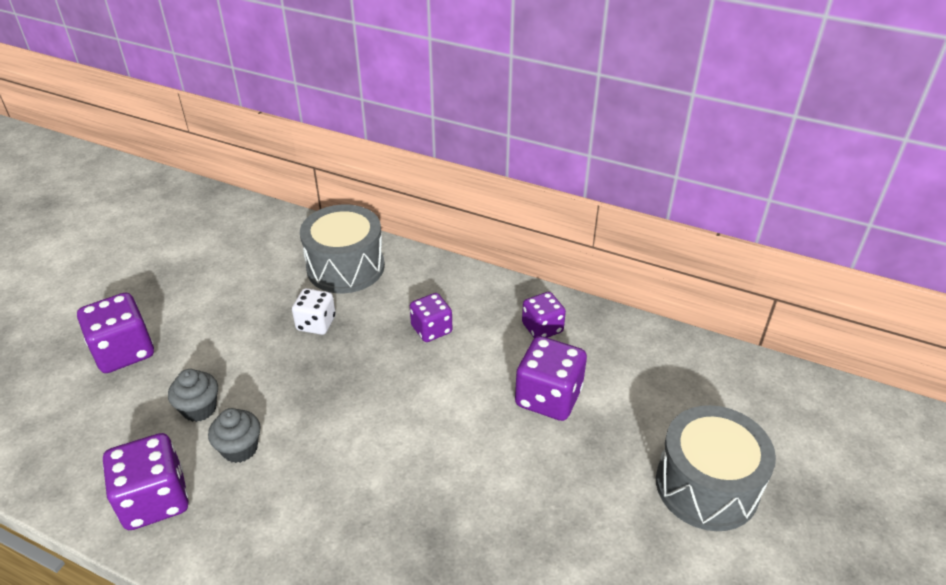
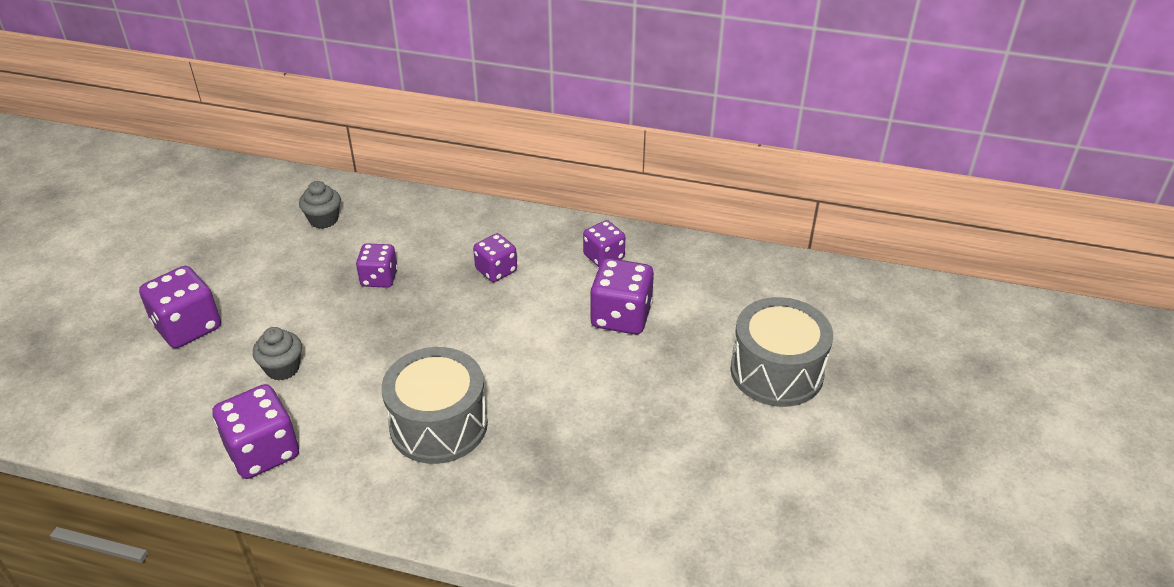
camera: 10 degrees left, 0 degrees up
grey cupcake [208,408,261,463] -> grey cupcake moved to [299,181,341,229]
white dice [292,288,336,335] -> purple dice [356,243,398,288]
grey drum [300,205,385,293] -> grey drum moved to [382,347,488,464]

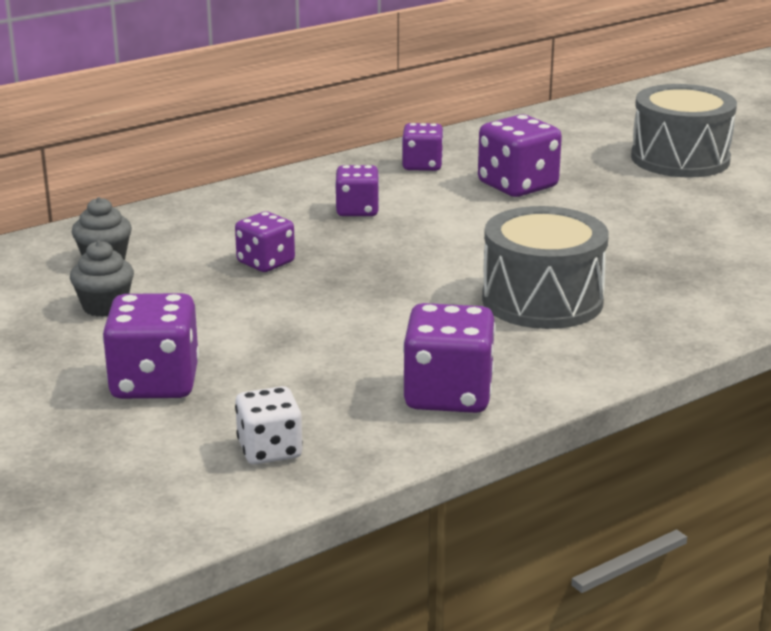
camera: 50 degrees left, 15 degrees down
grey cupcake [253,327,302,381] -> grey cupcake moved to [70,240,134,317]
none -> white dice [235,386,303,465]

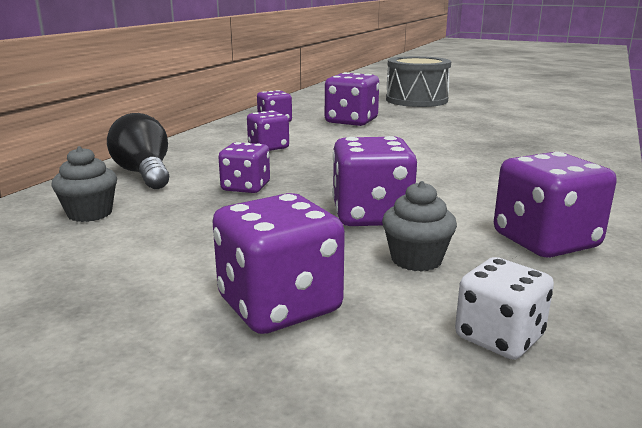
camera: 30 degrees left, 5 degrees down
grey cupcake [70,240,134,317] -> grey cupcake moved to [382,181,457,272]
grey drum [482,206,609,329] -> none
none -> black light bulb [107,113,169,189]
none -> purple dice [332,136,417,226]

